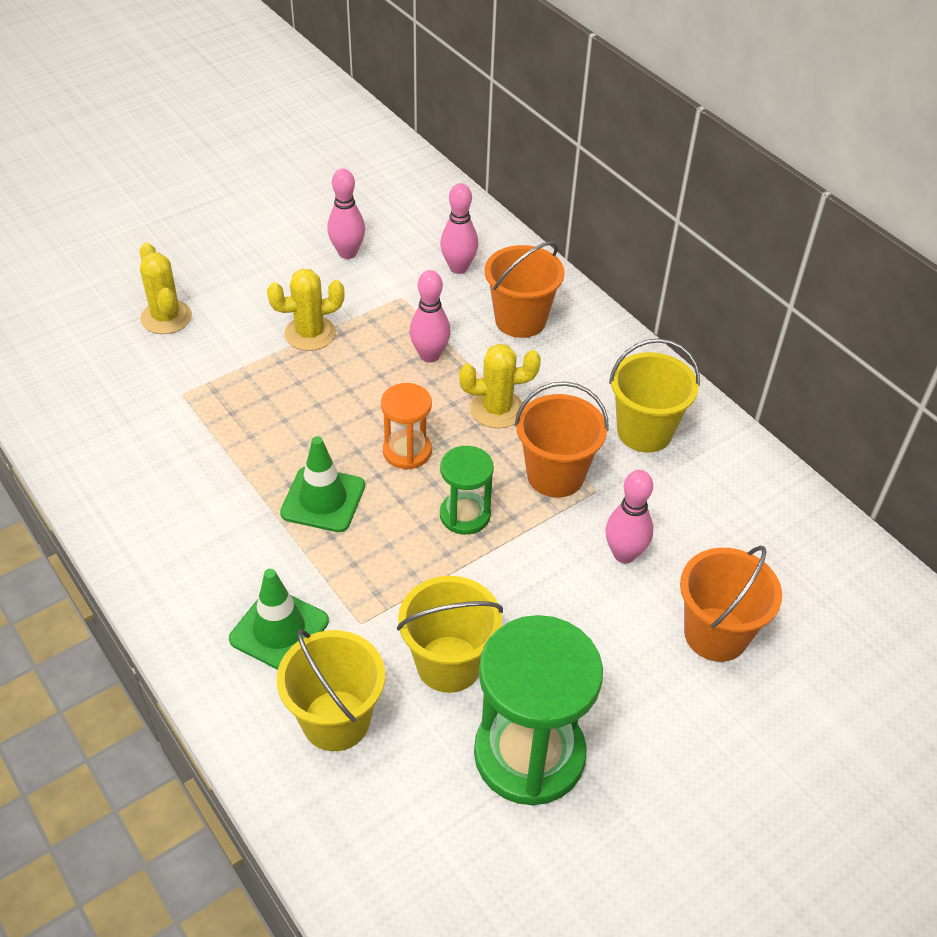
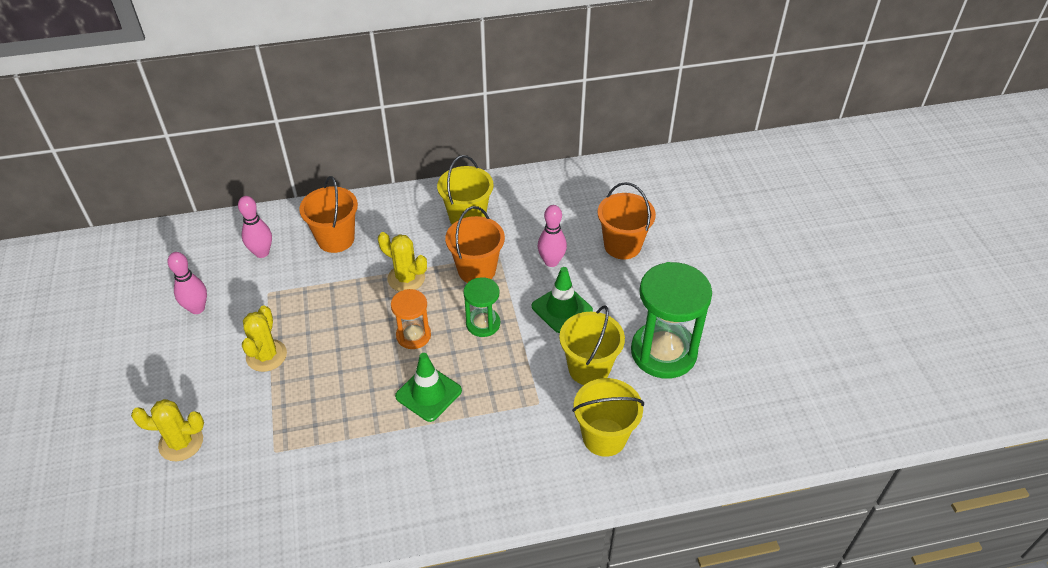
camera: 65 degrees left, 0 degrees up
green traffic cone [229,569,329,670] -> green traffic cone moved to [532,267,593,333]
pink bowling pin [410,270,451,363] -> none
yellow cactus [459,344,541,428] -> yellow cactus turned 75 degrees counterclockwise [378,232,427,292]

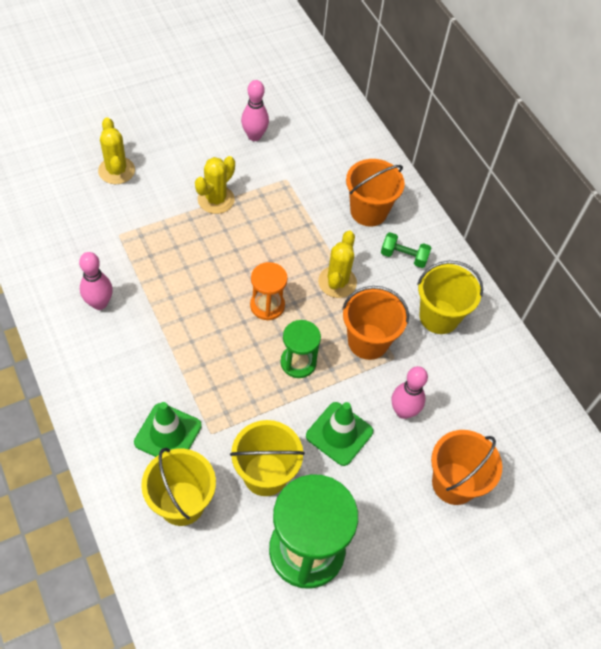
camera: 70 degrees right, 10 degrees up
pink bowling pin [238,196,272,258] -> pink bowling pin moved to [79,252,113,310]
yellow cactus [242,305,287,372] -> yellow cactus turned 45 degrees counterclockwise [195,156,235,214]
green traffic cone [395,353,462,422] -> green traffic cone moved to [134,402,202,457]
none -> green dumbbell [381,232,431,268]

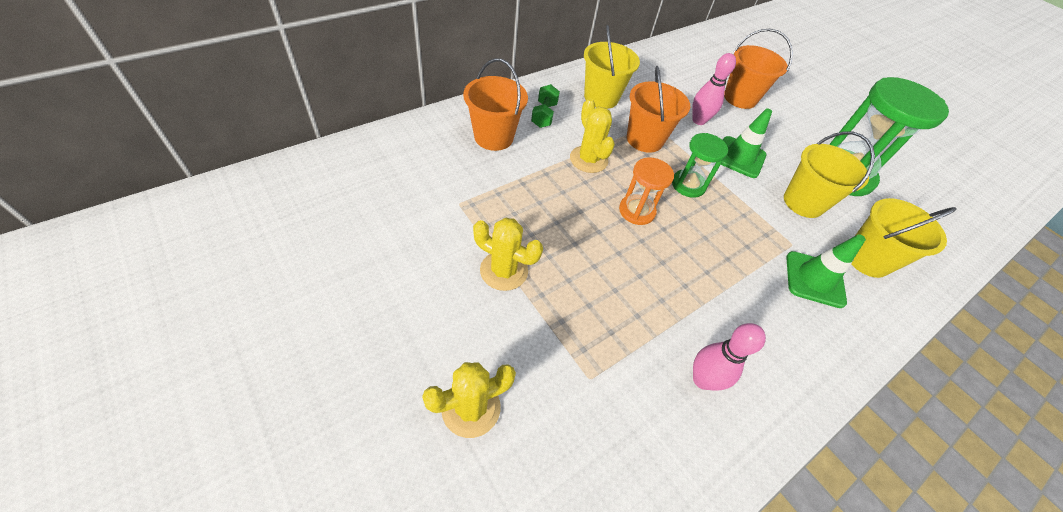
camera: 100 degrees left, 5 degrees down
pink bowling pin [241,80,269,141] -> none
yellow cactus [318,231,357,298] -> yellow cactus turned 60 degrees clockwise [570,98,615,173]

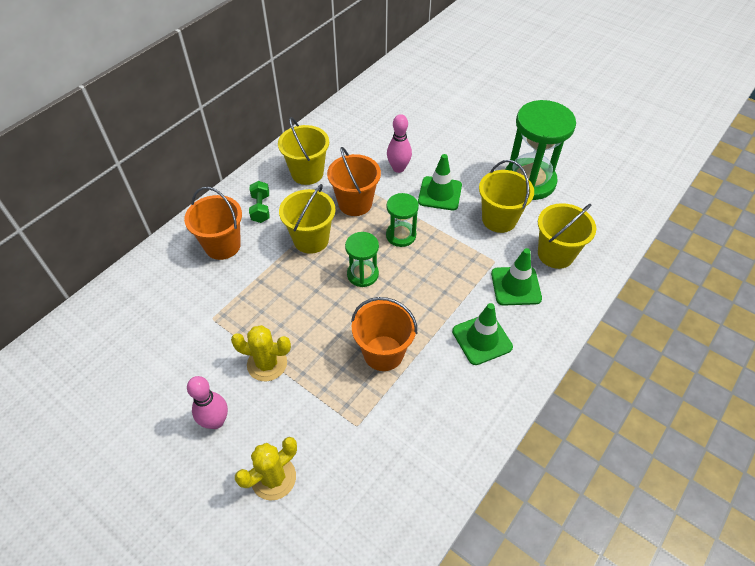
camera: 10 degrees left, 0 degrees up
yellow cactus [570,98,615,173] -> yellow bucket [279,184,336,254]
orange hourglass [619,157,674,225] -> green hourglass [345,232,379,287]
pink bowling pin [693,323,766,390] -> pink bowling pin moved to [187,376,228,429]
orange bucket [724,29,793,109] -> orange bucket moved to [351,297,417,371]
none -> green traffic cone [452,303,513,365]

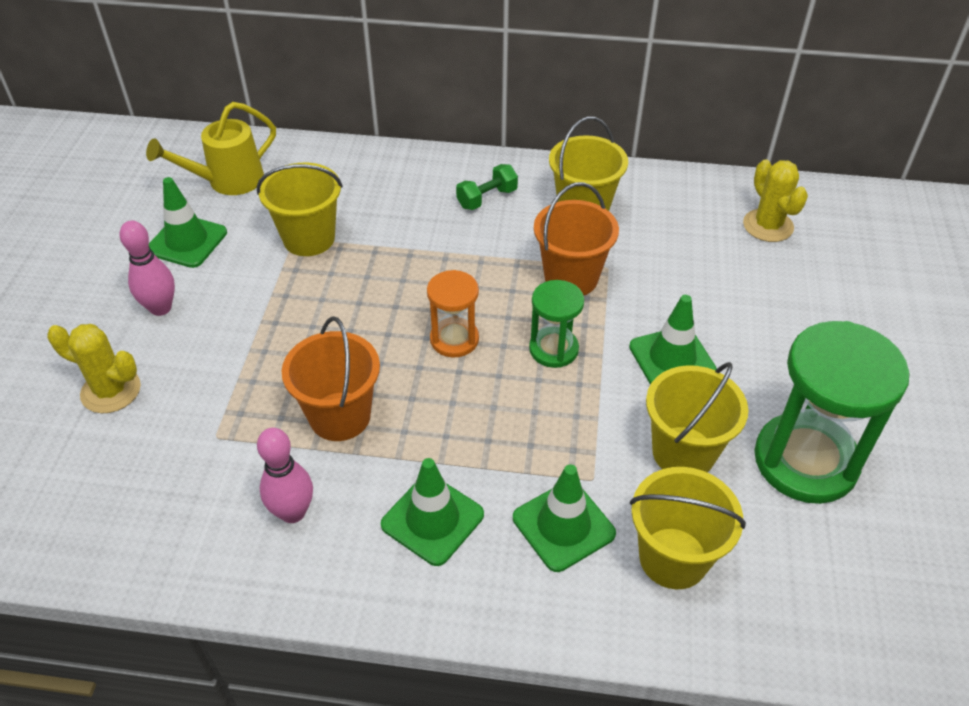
camera: 60 degrees right, 5 degrees down
orange bucket [184,187,242,260] -> none
yellow cactus [231,325,291,381] -> yellow cactus moved to [743,159,808,242]
yellow bucket [279,184,336,254] -> yellow bucket moved to [257,163,343,256]
green hourglass [345,232,379,287] -> orange hourglass [427,270,479,358]
pink bowling pin [387,114,412,173] -> pink bowling pin moved to [257,428,313,523]
none -> yellow watering can [146,102,276,195]
none -> green traffic cone [149,177,227,268]

